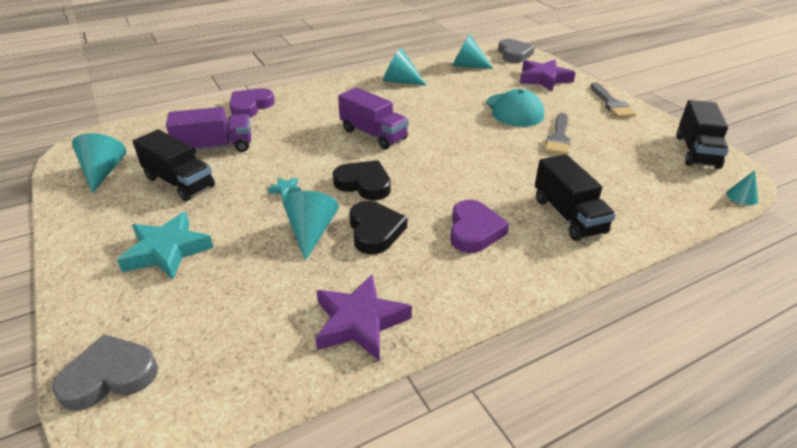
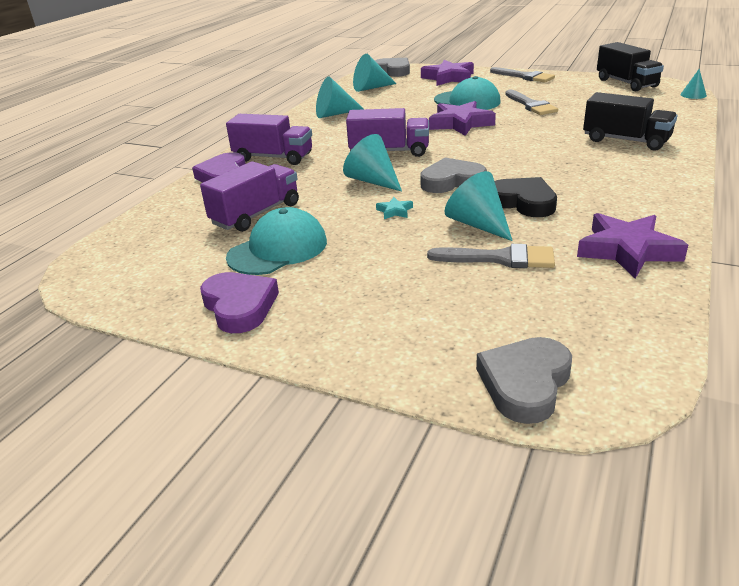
camera: 35 degrees left, 5 degrees down
turquoise cone [72,133,126,193] -> turquoise cone moved to [343,134,402,192]
turquoise star [117,212,214,280] -> none
black truck [133,129,215,201] -> turquoise cap [226,207,327,275]
black heart [333,160,391,200] -> grey heart [420,157,487,193]
purple heart [450,200,509,253] -> purple heart moved to [200,272,279,333]
none -> purple truck [226,114,312,165]
none -> grey brush [427,244,555,268]
none -> purple star [429,101,496,136]

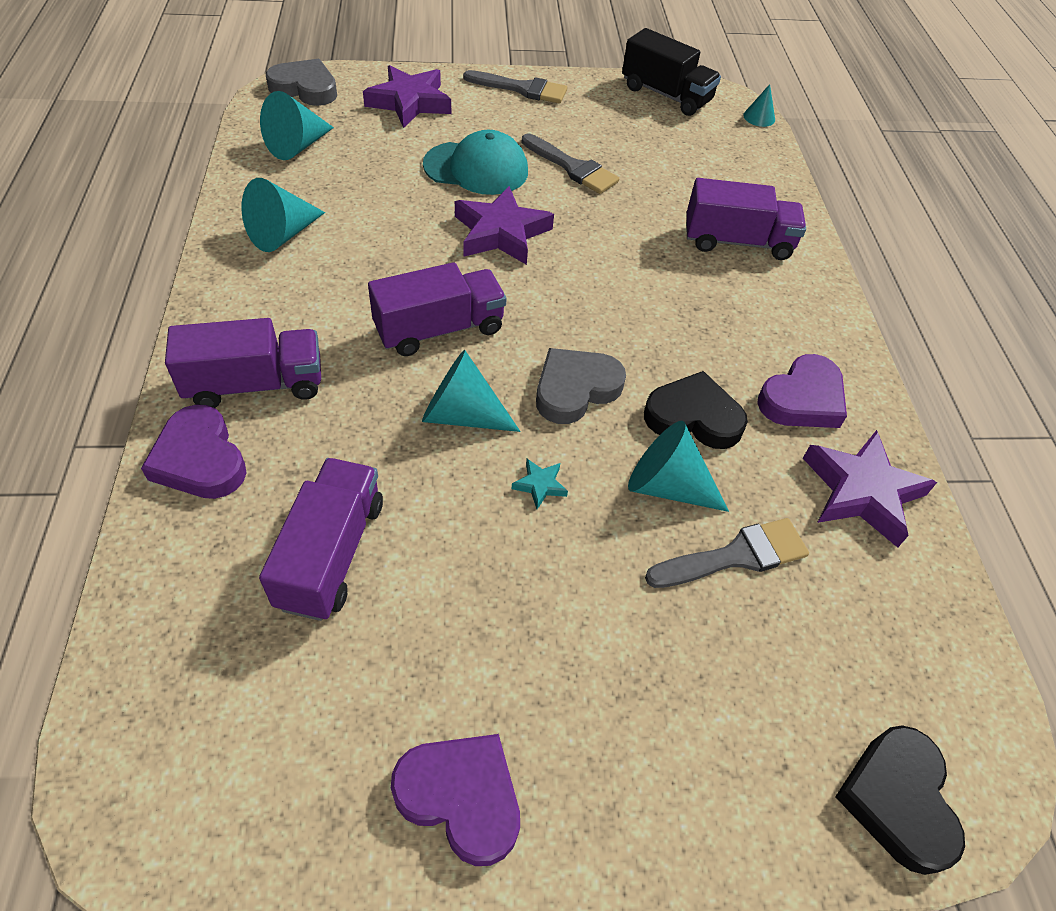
camera: 35 degrees left, 20 degrees up
turquoise cap [226,207,327,275] -> none
grey heart [476,337,572,424] -> black heart [835,725,965,875]
black truck [583,92,677,151] -> purple truck [686,178,806,260]
none -> purple heart [757,354,847,428]

